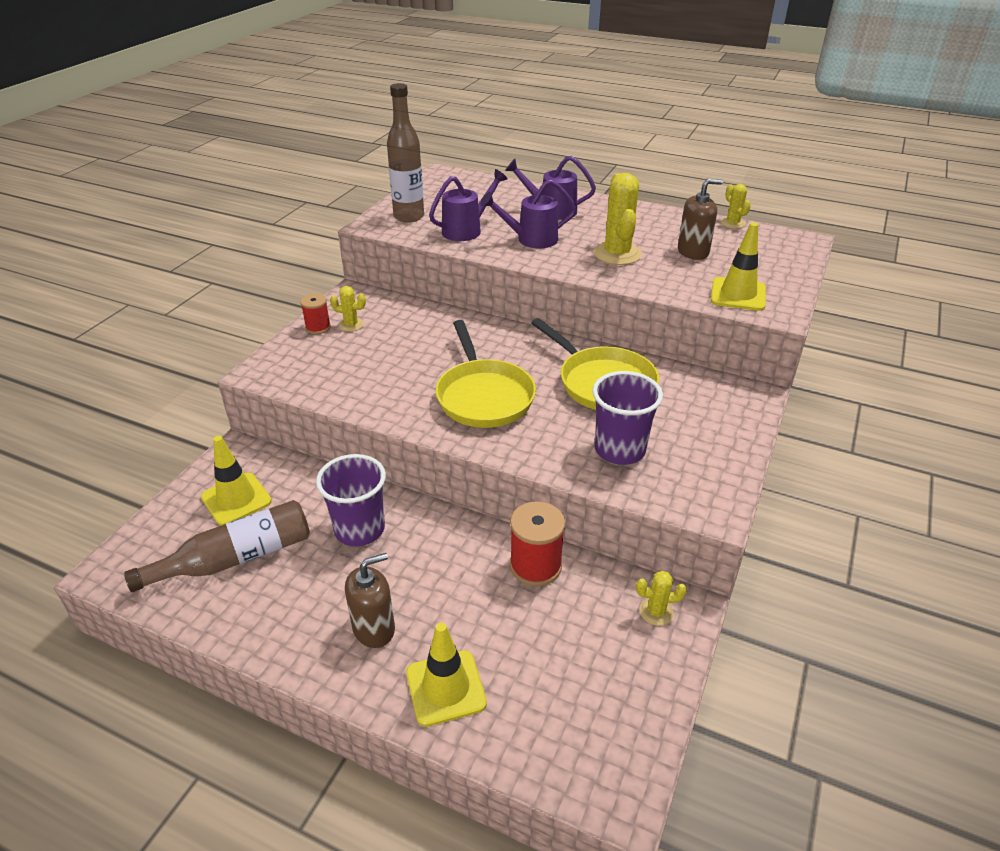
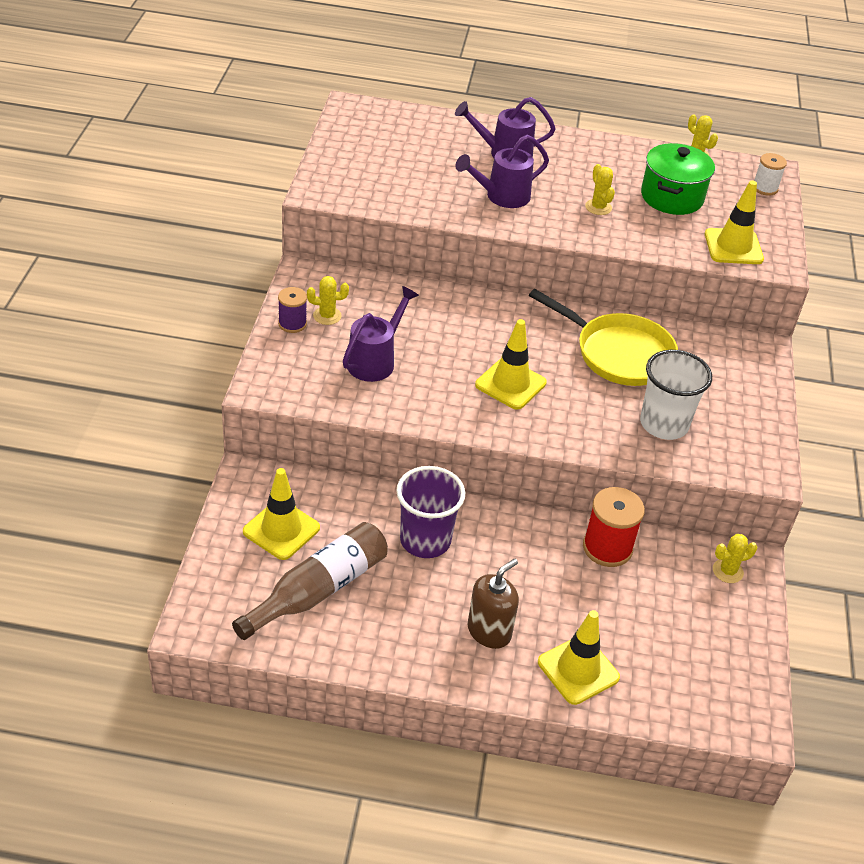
camera: 20 degrees left, 5 degrees up
red spool [300,294,331,334] -> purple spool [278,287,307,333]
brown bottle [387,83,424,223] -> none
purple watering can [429,169,508,241] -> purple watering can moved to [343,286,419,382]
yellow pan [435,320,536,428] -> yellow traffic cone [475,319,547,410]
purple cup [592,371,663,465] -> white cup [640,350,712,440]
yellow cactus [593,173,642,265] -> yellow cactus [585,164,615,215], size x0.53
brown soap dispenser [678,179,723,260] -> green pot [641,143,715,215]
none -> white spool [754,153,787,196]

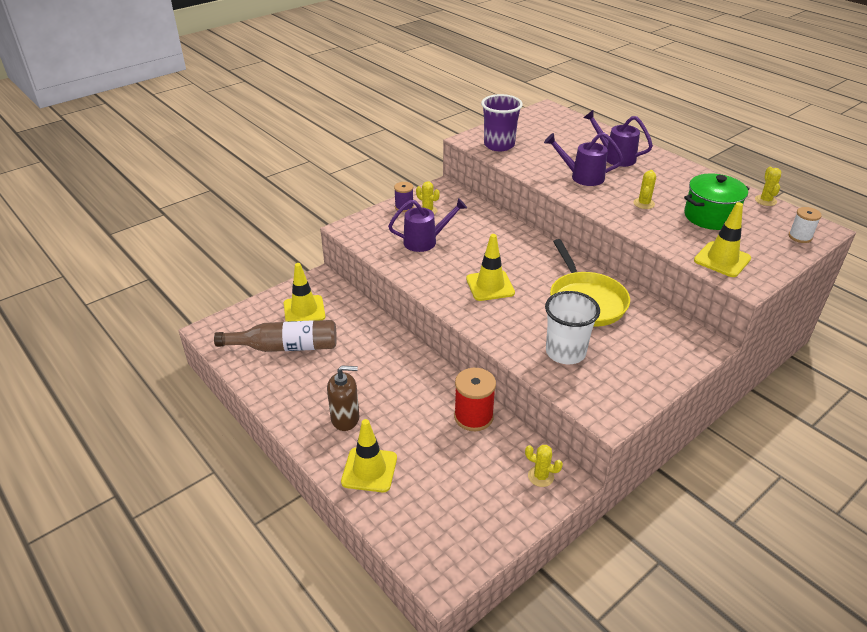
camera: 45 degrees right, 5 degrees down
purple cup [396,466,465,558] -> purple cup moved to [481,94,523,151]

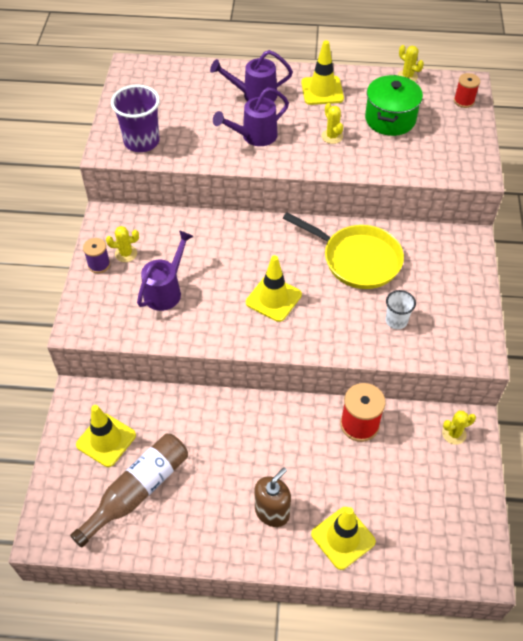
camera: 45 degrees left, 15 degrees up
white cup [545,291,600,364] -> white cup [385,290,416,329], size x0.57
yellow traffic cone [694,202,751,277] -> yellow traffic cone moved to [301,40,344,105]
white spool [789,207,822,243] -> red spool [454,73,480,108]

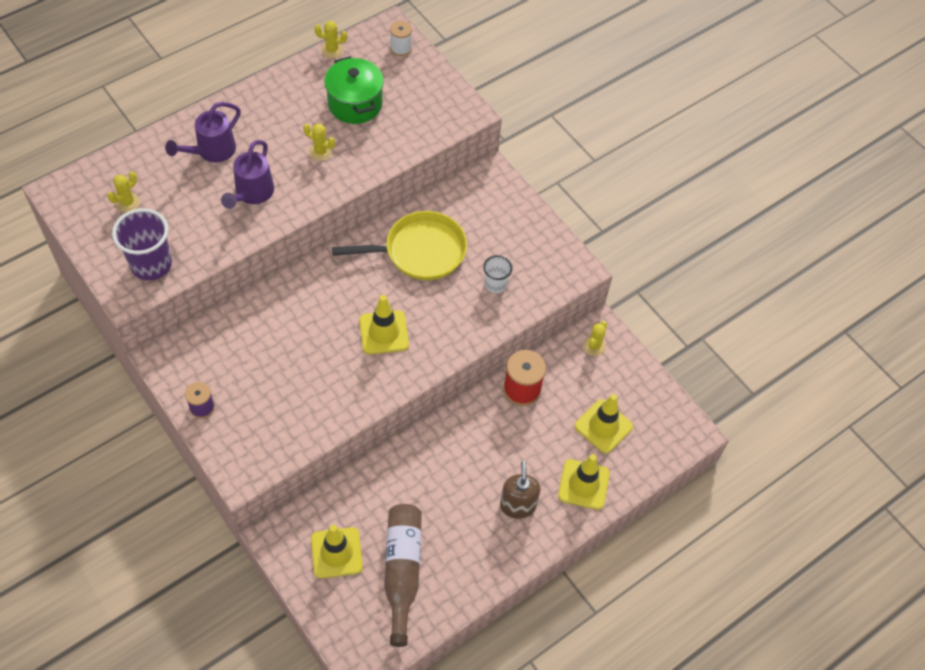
camera: 45 degrees left, 5 degrees up
yellow cactus [106,226,139,262] -> yellow cactus moved to [107,171,140,212]
purple watering can [137,231,193,311] -> none
yellow traffic cone [301,40,344,105] -> yellow traffic cone moved to [575,394,633,453]
red spool [454,73,480,108] -> white spool [390,21,412,56]

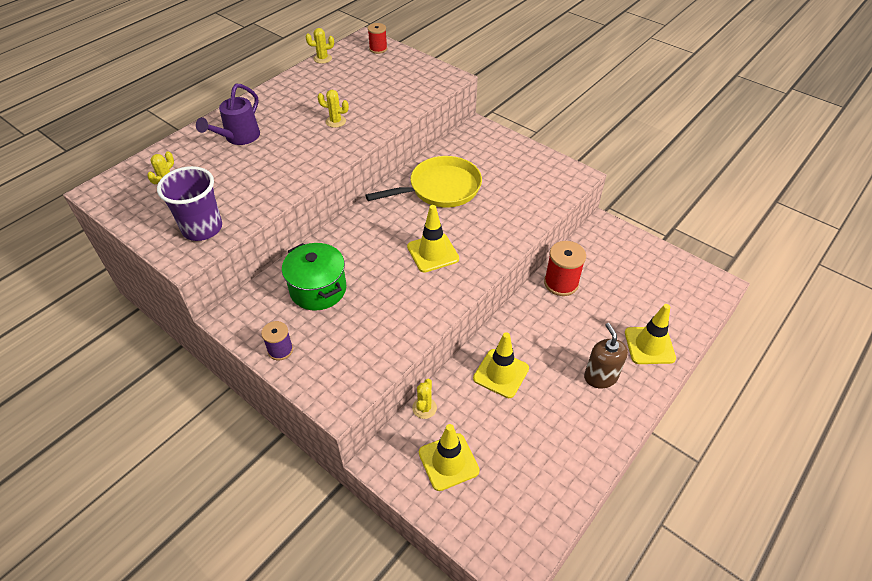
camera: 10 degrees left, 10 degrees down
purple watering can [221,140,274,209] -> none
green pot [324,56,384,124] -> green pot moved to [282,243,346,311]
brown bottle [384,504,422,647] -> none
white spool [390,21,412,56] -> red spool [368,23,387,54]
white cup [483,255,512,293] -> none
yellow traffic cone [575,394,633,453] -> yellow traffic cone moved to [473,332,529,398]
yellow cactus [583,321,607,356] -> yellow cactus moved to [412,379,437,419]

